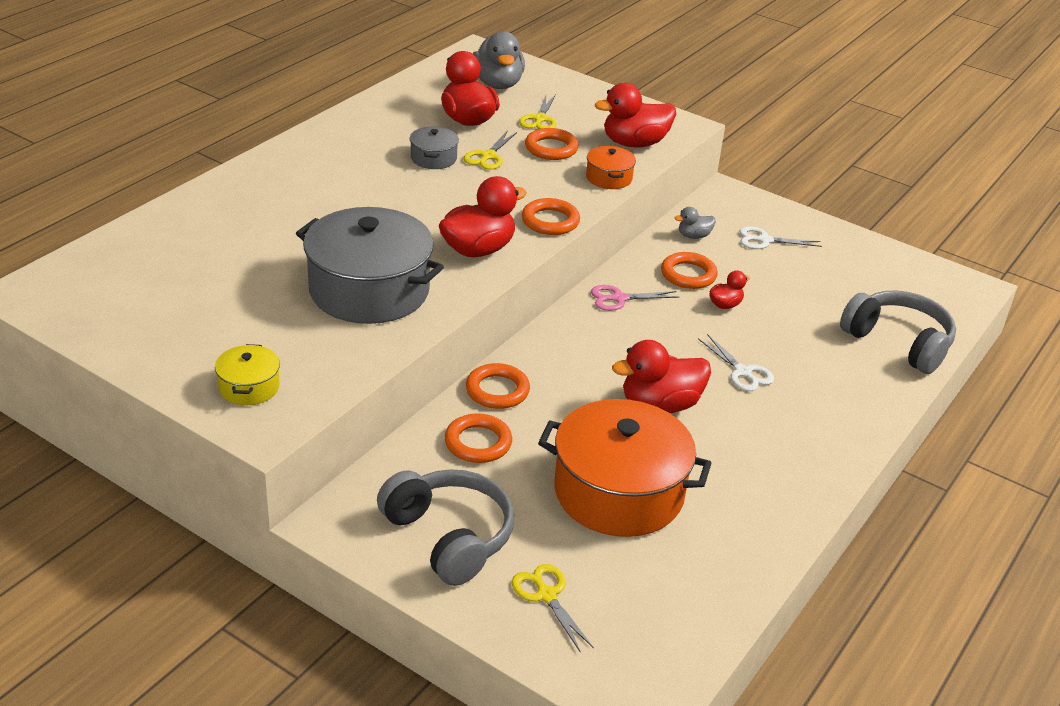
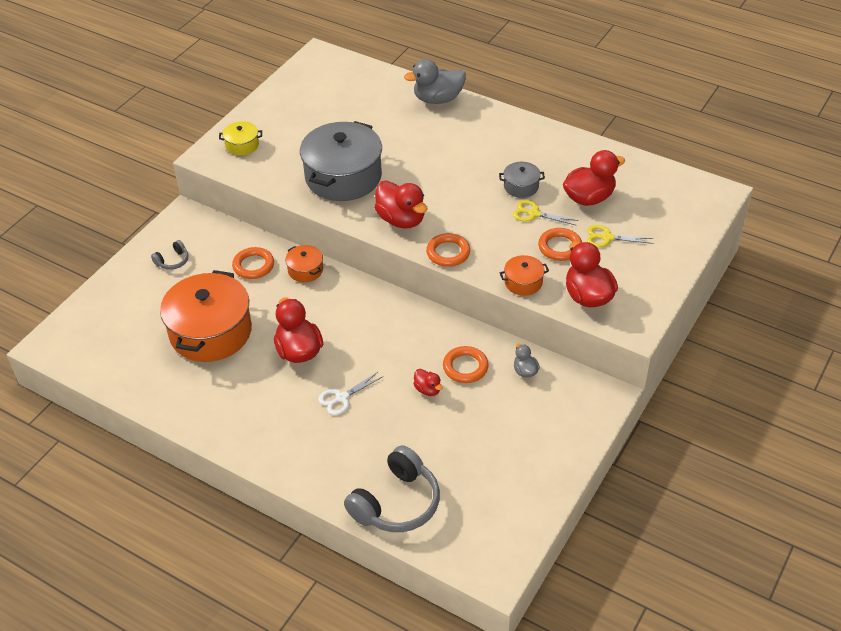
camera: 90 degrees right, 10 degrees up
grey headphones [377,469,514,586] -> grey headphones [151,240,188,270], size x0.47
orange ring [466,363,530,409] -> orange pot [285,245,323,282]
grey duck [473,31,525,89] -> grey duck moved to [404,59,466,104]
yellow scissors [512,564,594,653] -> none
pink scissors [591,285,679,311] -> none
white scissors [740,226,822,249] -> none

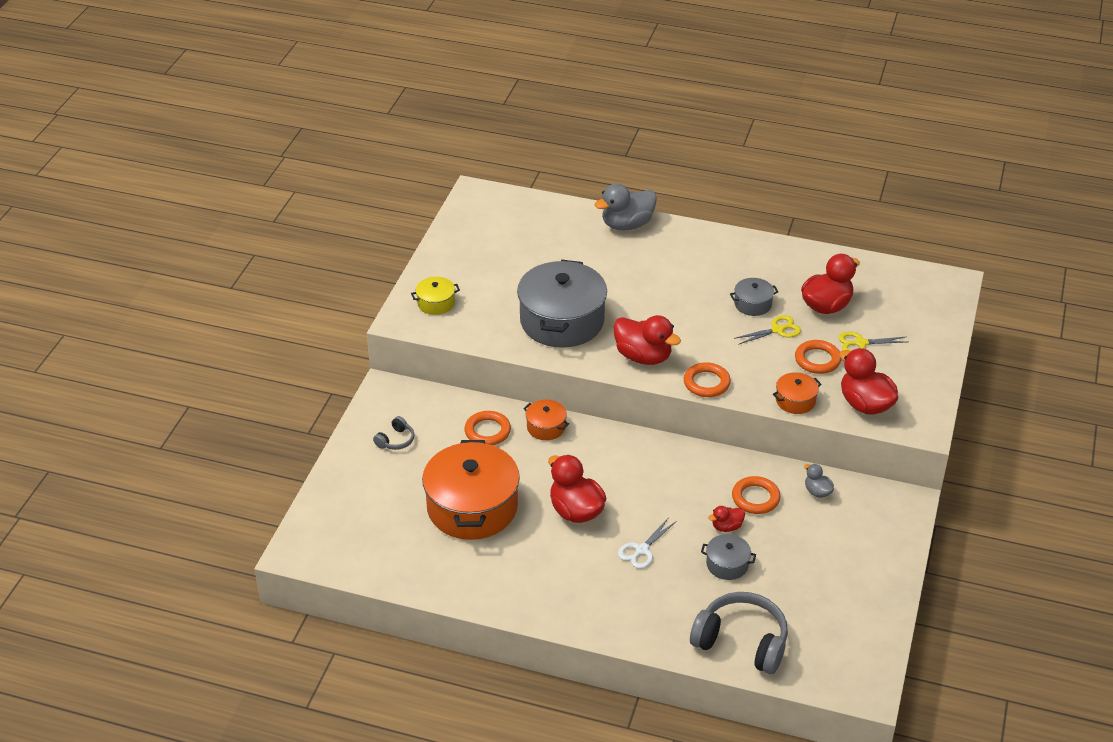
camera: 15 degrees left, 5 degrees down
grey headphones [344,445,440,532] -> grey headphones turned 90 degrees counterclockwise [690,592,788,674]
red duck [413,369,443,396] -> red duck turned 120 degrees clockwise [708,506,745,532]
yellow scissors [513,200,579,225] -> yellow scissors turned 150 degrees clockwise [734,315,801,345]
none -> grey pot [701,534,756,580]

